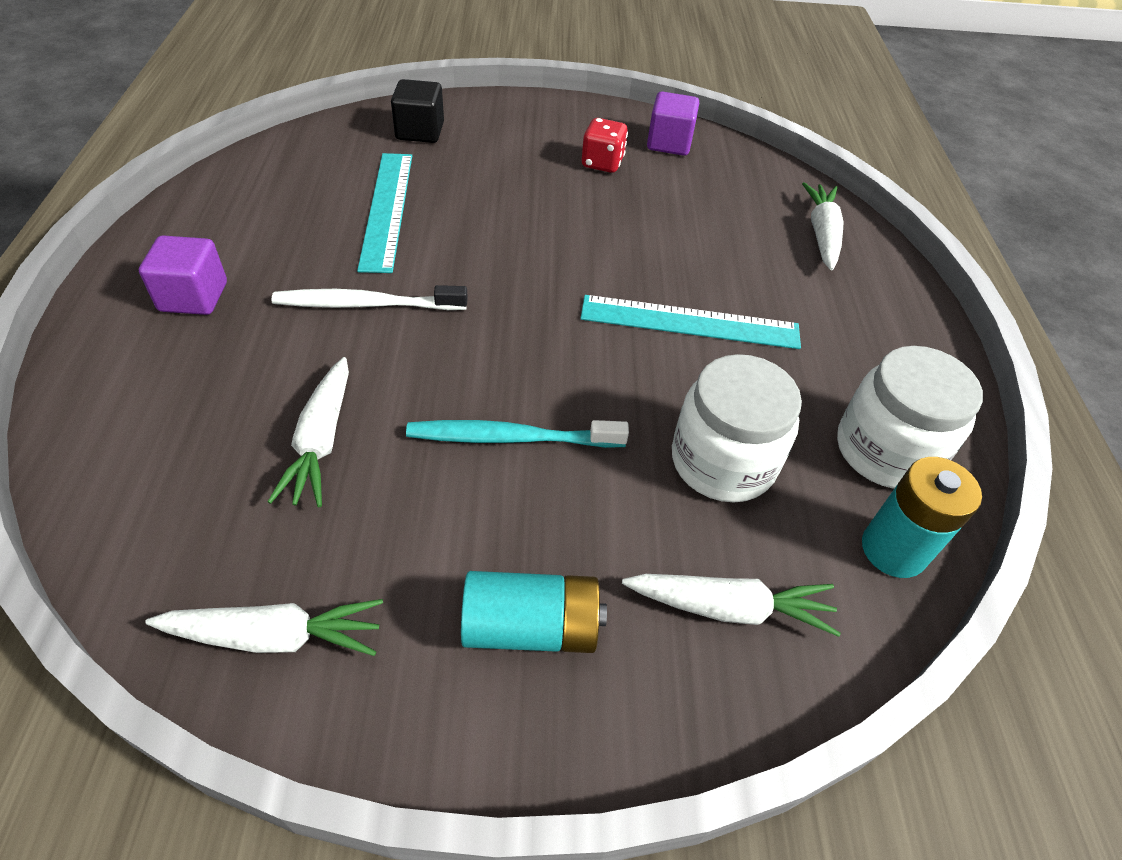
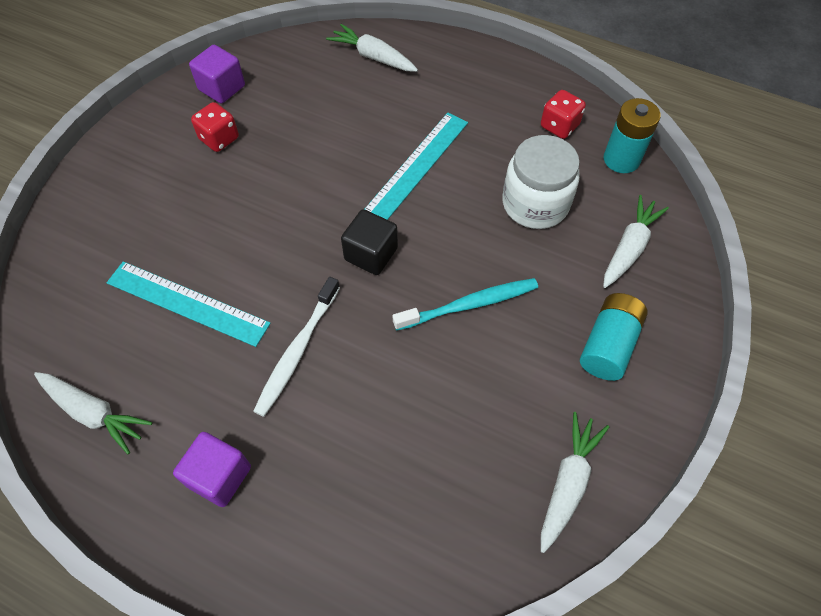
camera: 60 degrees left, 10 degrees up
white carrot [268,357,349,507] -> white carrot moved to [34,372,152,454]
black cube [391,79,444,143] -> black cube moved to [341,209,398,275]
turquoise toothbrush [406,420,629,448] -> turquoise toothbrush turned 135 degrees counterclockwise [392,278,538,331]
white jar [837,346,983,489] -> red dice [541,90,586,139]

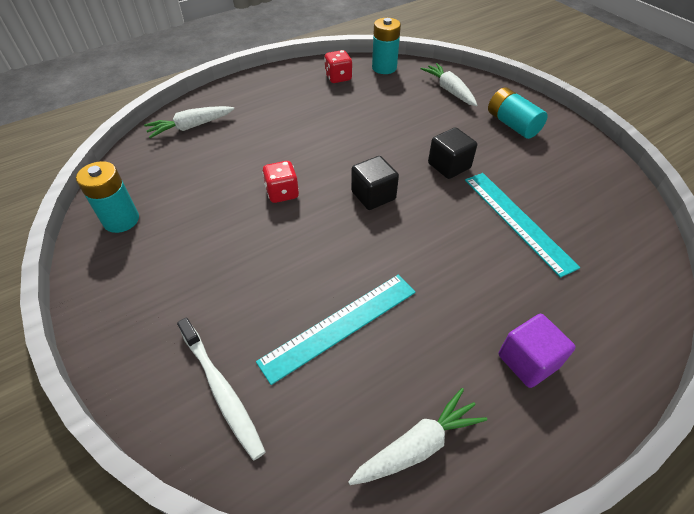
camera: 60 degrees left, 10 degrees down
purple cube [189,45,245,104] -> turquoise battery [76,161,139,233]
red dice [191,102,239,152] -> red dice moved to [262,161,299,203]
white toothbrush [253,277,340,417] -> white toothbrush moved to [177,318,266,460]
turquoise ruler [364,113,468,220] -> turquoise ruler moved to [465,173,580,278]
turquoise toothbrush [392,278,538,331] -> black cube [428,127,477,179]
white jar [502,135,580,229] -> none
white carrot [541,412,609,553] -> none

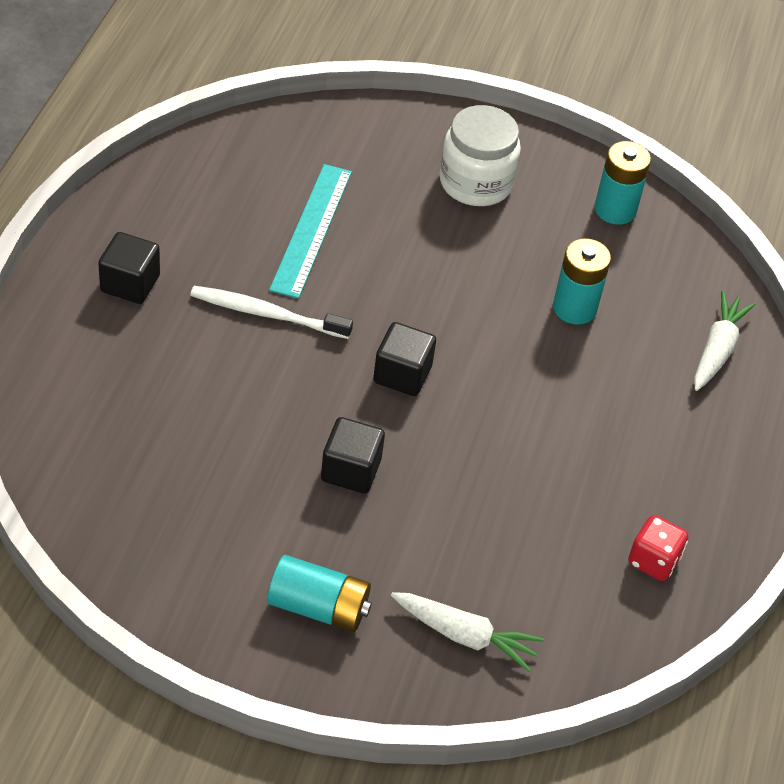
camera: 135 degrees right, 0 degrees up
white toothbrush [177,318,266,460] -> white toothbrush moved to [190,286,353,339]
red dice [262,161,299,203] -> none
white carrot [348,388,487,485] -> none
turquoise battery [372,18,401,74] -> turquoise battery moved to [553,238,611,325]
turquoise ruler [465,173,580,278] -> none
purple cube [499,314,575,388] -> black cube [98,232,160,304]
none -> white jar [440,105,521,206]

